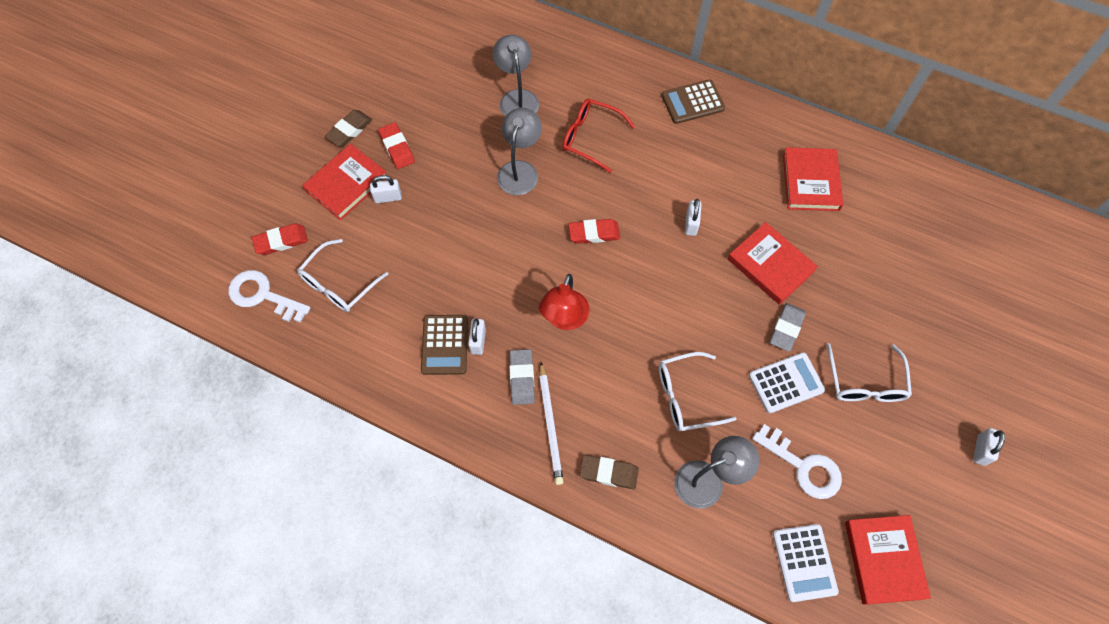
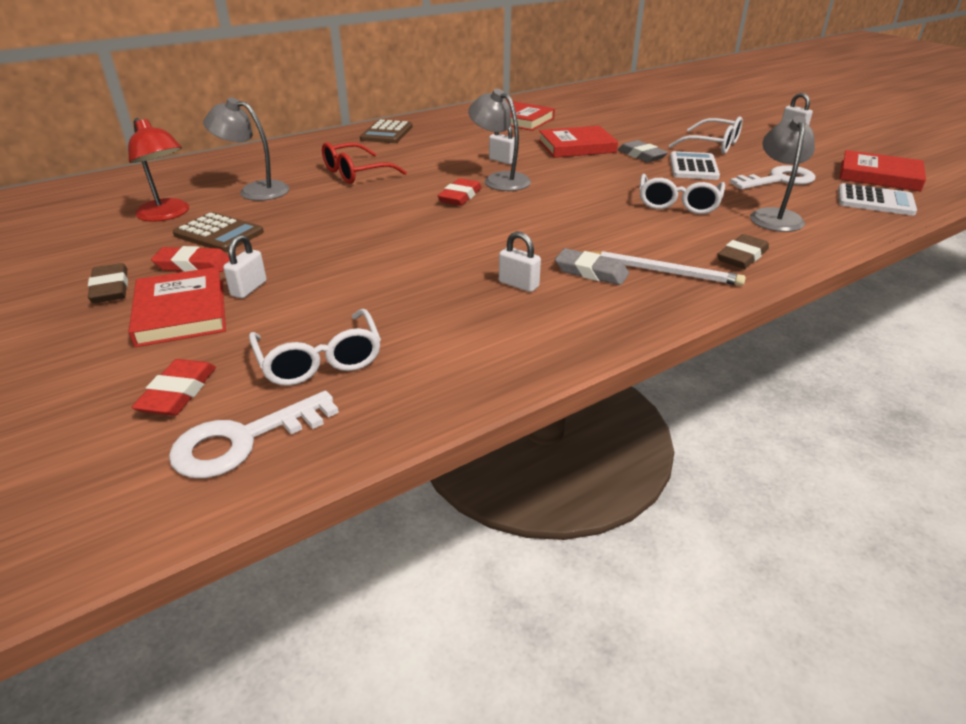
camera: 60 degrees left, 30 degrees down
brown calculator [421,315,468,375] -> brown calculator moved to [173,212,264,252]
grey lamp [497,108,542,195] -> grey lamp moved to [468,89,531,191]
red lamp [539,274,590,330] -> red lamp moved to [128,118,189,222]

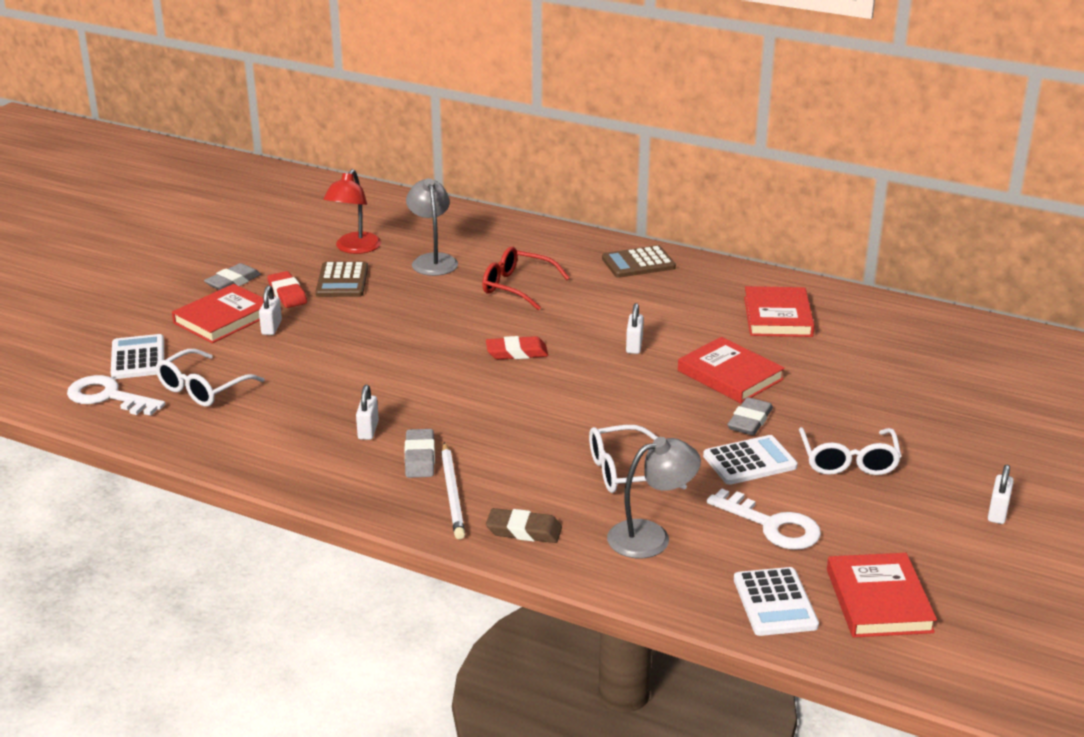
camera: 60 degrees right, 5 degrees down
brown eraser [88,263,128,303] -> grey eraser [204,263,261,290]
red eraser [132,359,216,416] -> white calculator [111,334,164,379]
white padlock [223,235,267,298] -> white padlock turned 75 degrees counterclockwise [259,285,282,335]
grey lamp [468,89,531,191] -> none

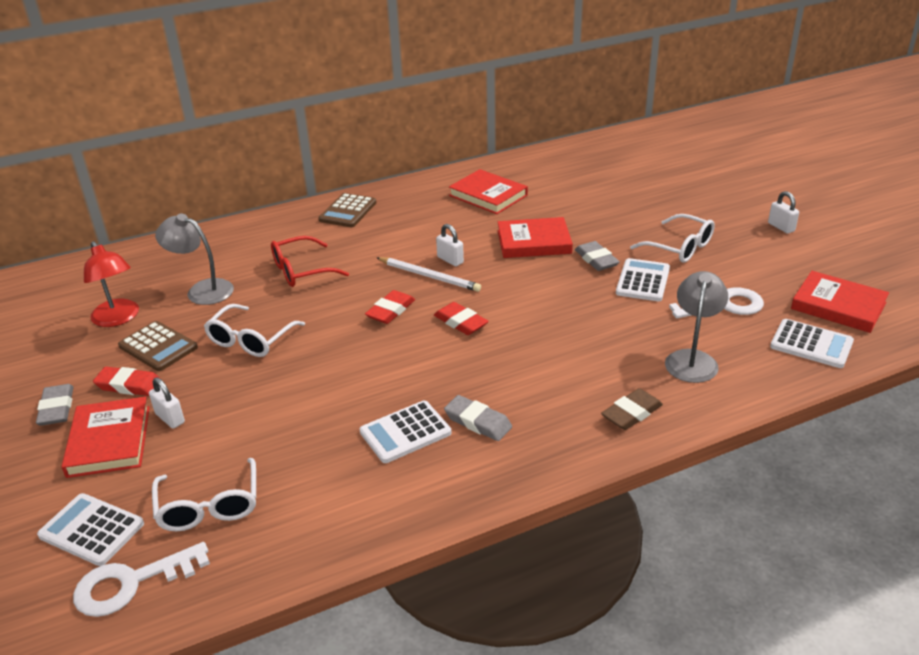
camera: 50 degrees left, 5 degrees up
white padlock [356,385,379,440] -> white calculator [360,401,452,463]
white pencil [441,442,465,539] -> white pencil moved to [377,257,481,292]
white glasses [589,425,687,493] -> white glasses moved to [204,304,305,357]
none -> red eraser [434,302,489,335]

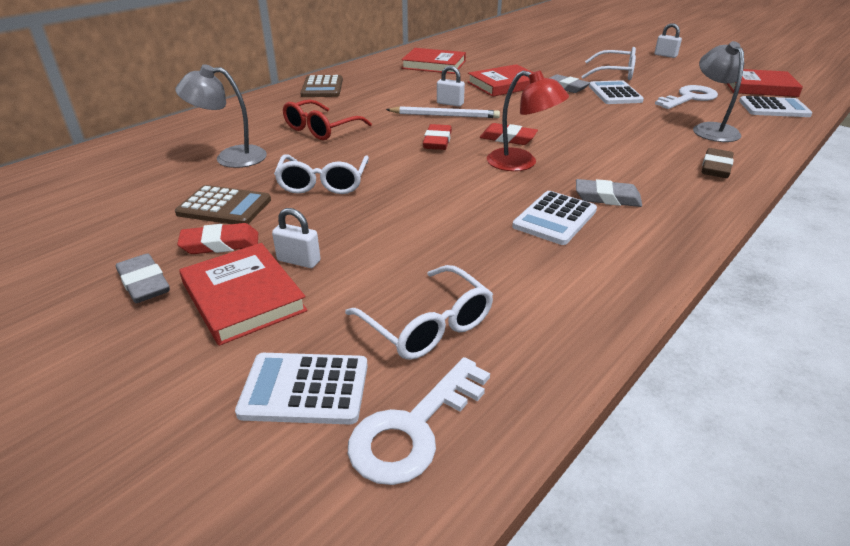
camera: 25 degrees left, 0 degrees up
red lamp [84,241,139,327] -> red lamp moved to [487,70,569,171]

